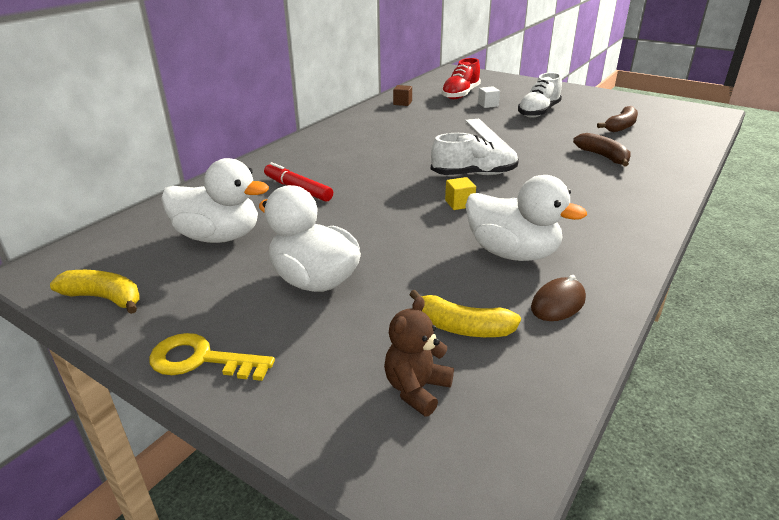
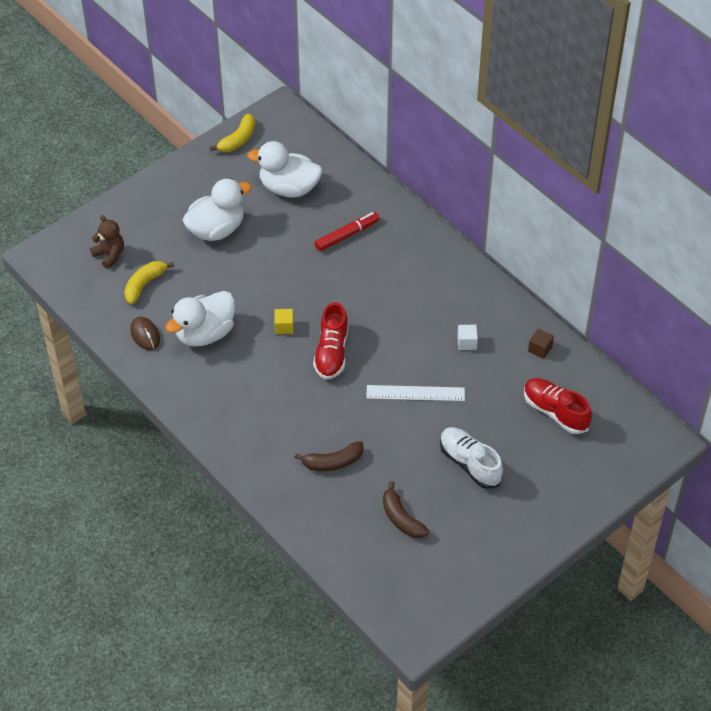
camera: 105 degrees right, 20 degrees up
yellow key [149,333,275,381] -> none
white duck [161,158,269,243] -> white duck turned 75 degrees clockwise [247,141,322,198]
white shoe [431,133,519,175] -> red shoe [313,302,349,380]
white cube [478,86,500,108] -> white cube moved to [457,325,478,350]

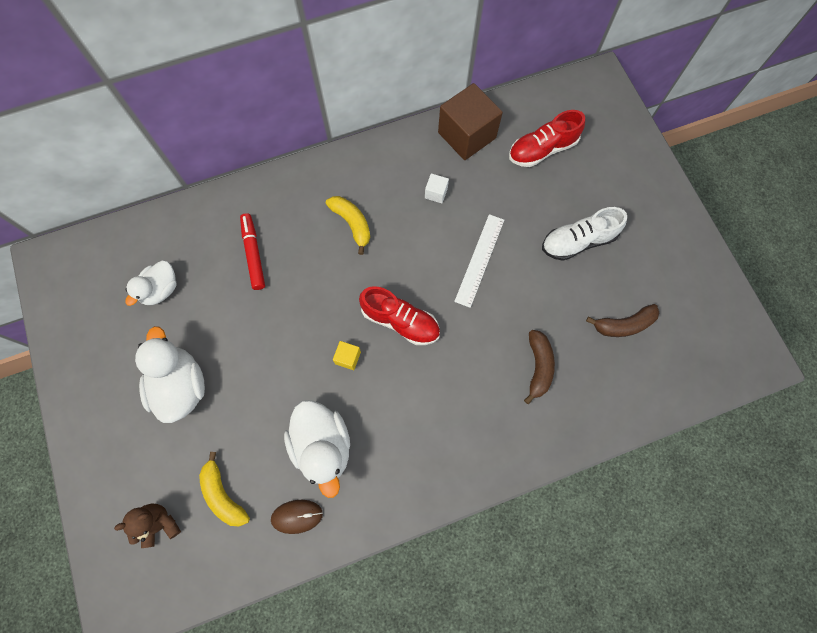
camera: 70 degrees left, 20 degrees up
yellow banana [210,114,255,152] -> yellow banana moved to [326,196,370,255]
white duck [247,141,322,198] -> white duck [125,261,177,306], size x0.64
brown cube [528,329,554,359] -> brown cube [438,83,503,160], size x2.34

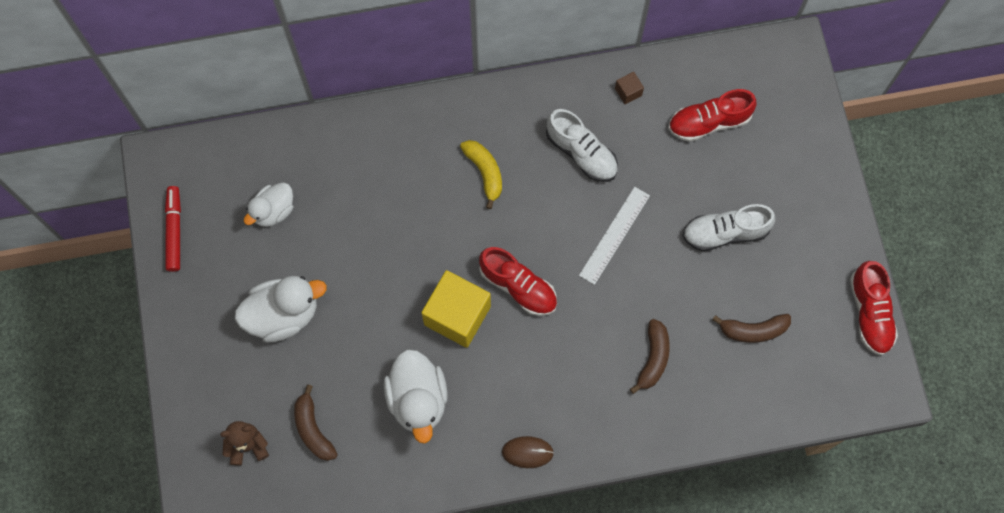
camera: 10 degrees right, 0 degrees up
white duck [135,326,205,423] -> white duck turned 75 degrees clockwise [235,276,327,342]
yellow banana [199,452,250,526] -> brown banana [294,384,338,461]
red marker [240,213,265,290] -> red marker moved to [165,186,181,272]
brown mouse [271,500,323,534] -> brown mouse moved to [502,436,554,468]
yellow cube [333,341,361,370] -> yellow cube [421,270,491,348], size x2.34
white cube [425,173,449,203] -> white shoe [546,109,618,182]
brown cube [438,83,503,160] -> brown cube [615,72,644,104], size x0.43
none -> red shoe [850,261,898,356]

